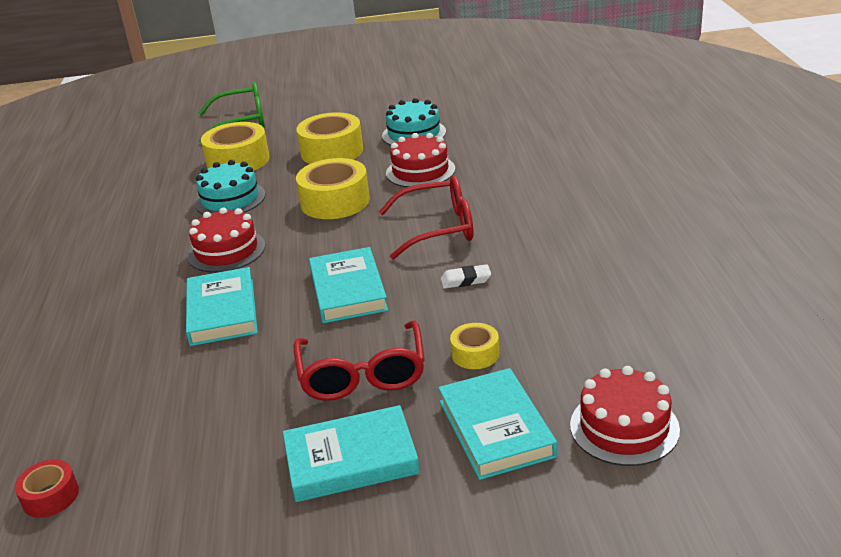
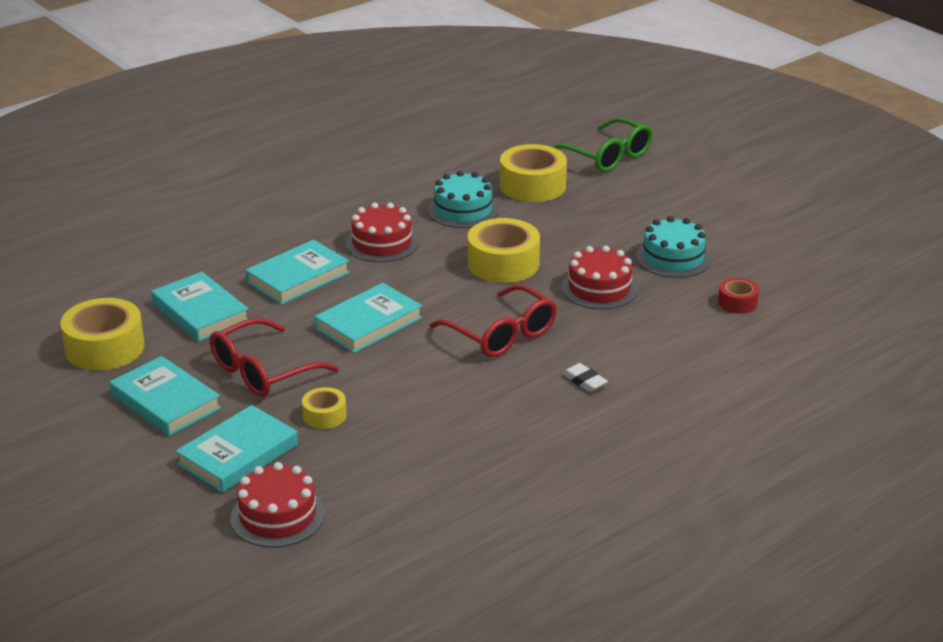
camera: 55 degrees right, 0 degrees up
red tape [15,459,79,518] -> red tape moved to [718,278,759,314]
yellow tape [296,112,363,164] -> yellow tape moved to [60,298,144,371]
white eraser [441,264,491,289] -> white eraser moved to [562,363,608,392]
none -> turquoise book [151,272,249,342]

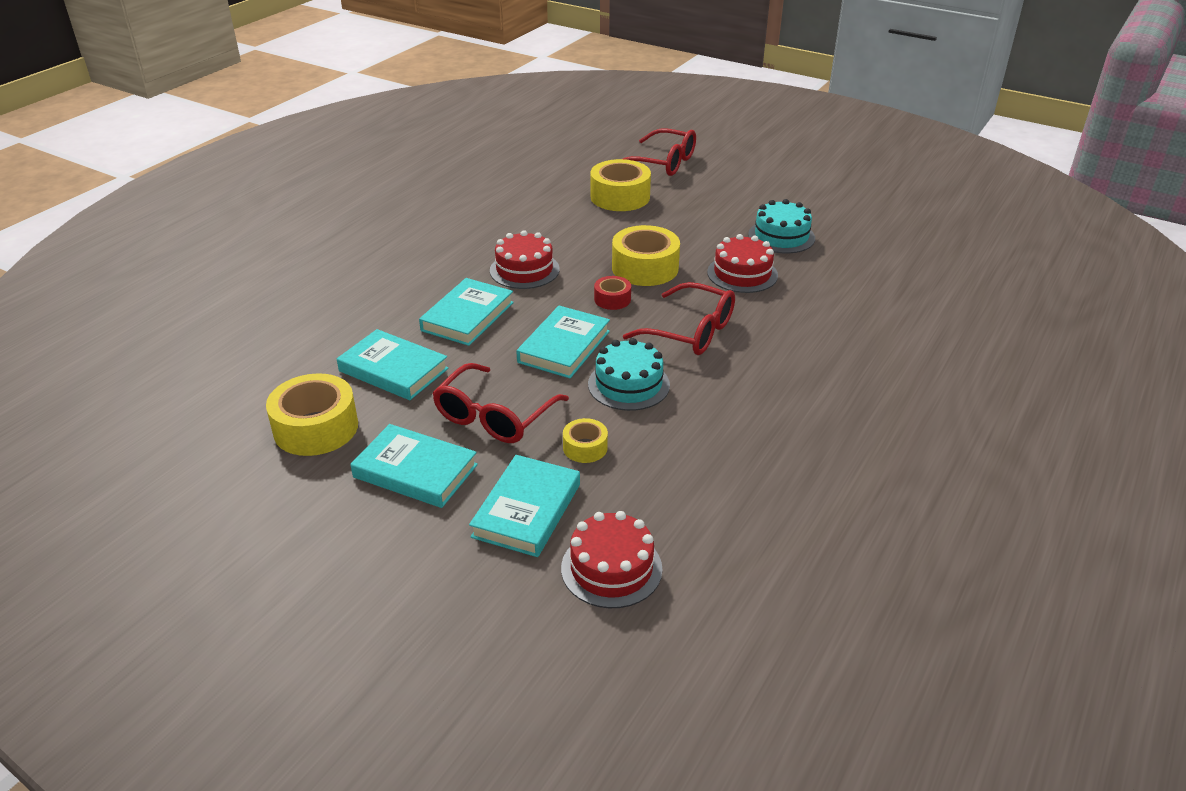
camera: 20 degrees left, 5 degrees up
turquoise cake [428,171,499,228] -> turquoise cake moved to [588,338,670,411]
green glasses [553,118,653,172] -> red glasses [623,128,696,176]
white eraser [562,363,608,392] -> none
red tape [718,278,759,314] -> red tape moved to [594,276,631,310]

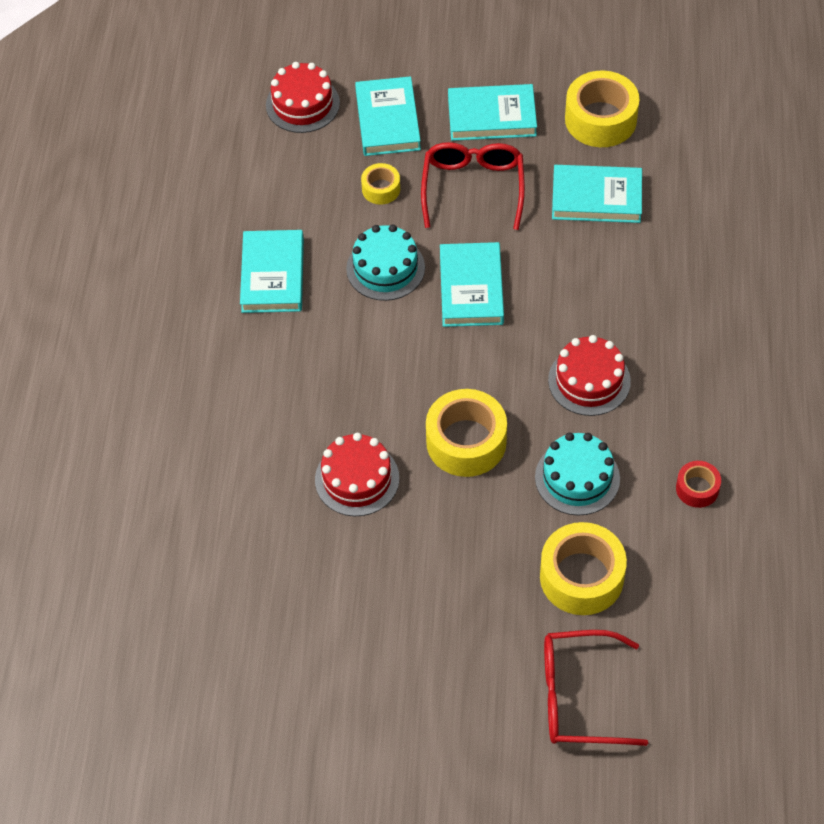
camera: 155 degrees right, 20 degrees up
turquoise book [419,278,514,346] -> turquoise book moved to [240,230,304,313]
red tape [594,276,631,310] -> red tape moved to [676,461,721,508]
red glasses [623,282,735,355] -> none
turquoise cake [748,199,815,253] -> turquoise cake moved to [535,432,620,515]

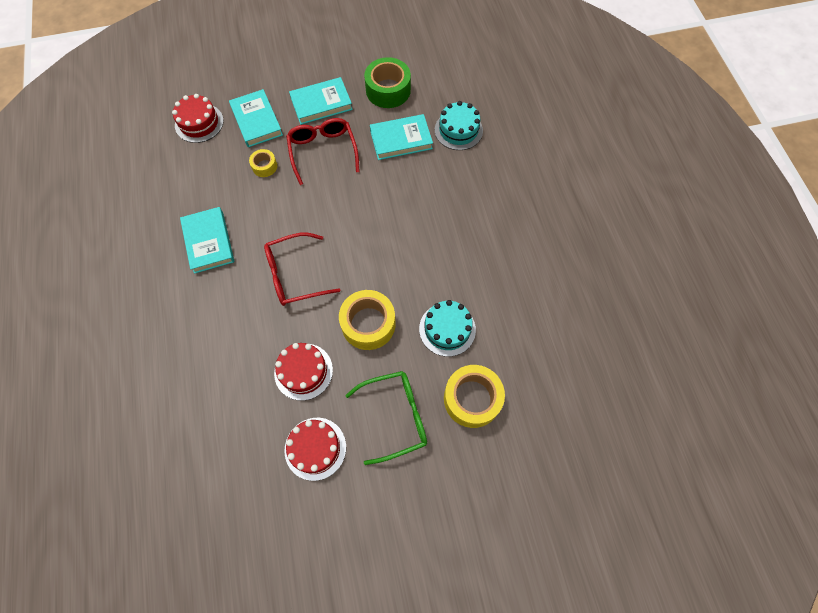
camera: 20 degrees left, 10 degrees up
turquoise cake [346,224,425,301] -> turquoise cake moved to [435,101,483,150]
turquoise book [440,242,504,327] -> none
red glasses [544,630,648,746] -> red glasses moved to [264,232,340,306]
red cake [548,335,631,416] -> red cake moved to [284,418,346,481]
yellow tape [565,71,640,147] -> green tape [364,57,411,108]
red tape [676,461,721,508] -> none
none -> green glasses [345,371,427,465]

